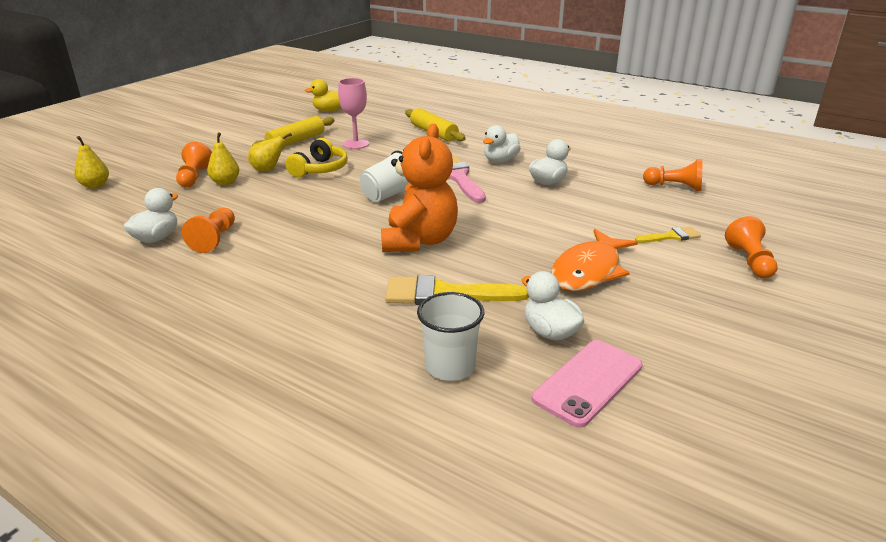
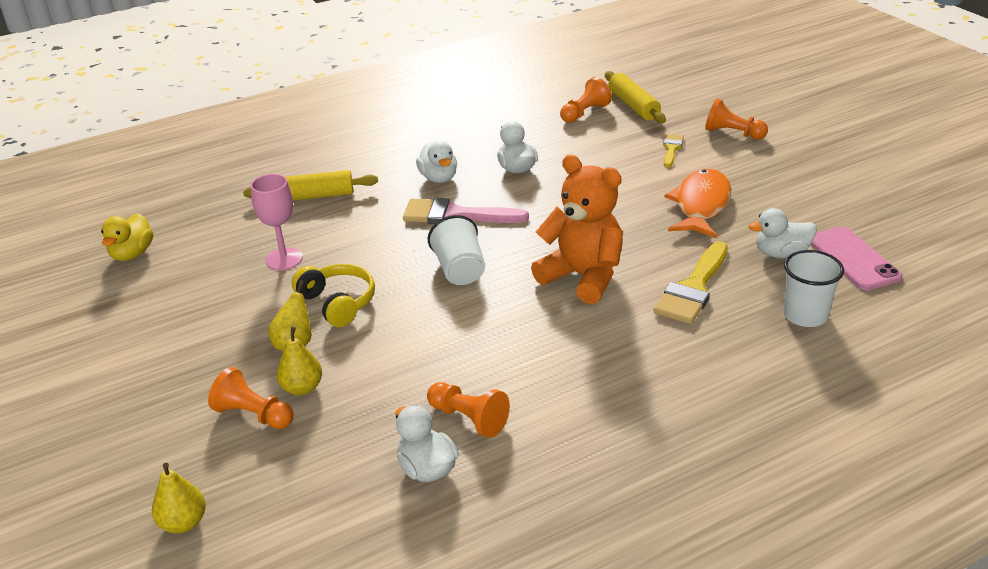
camera: 60 degrees left, 5 degrees up
yellow rolling pin [252,116,335,147] -> yellow rolling pin moved to [605,71,666,123]
orange fish [551,229,638,291] -> orange fish turned 135 degrees counterclockwise [664,169,731,238]

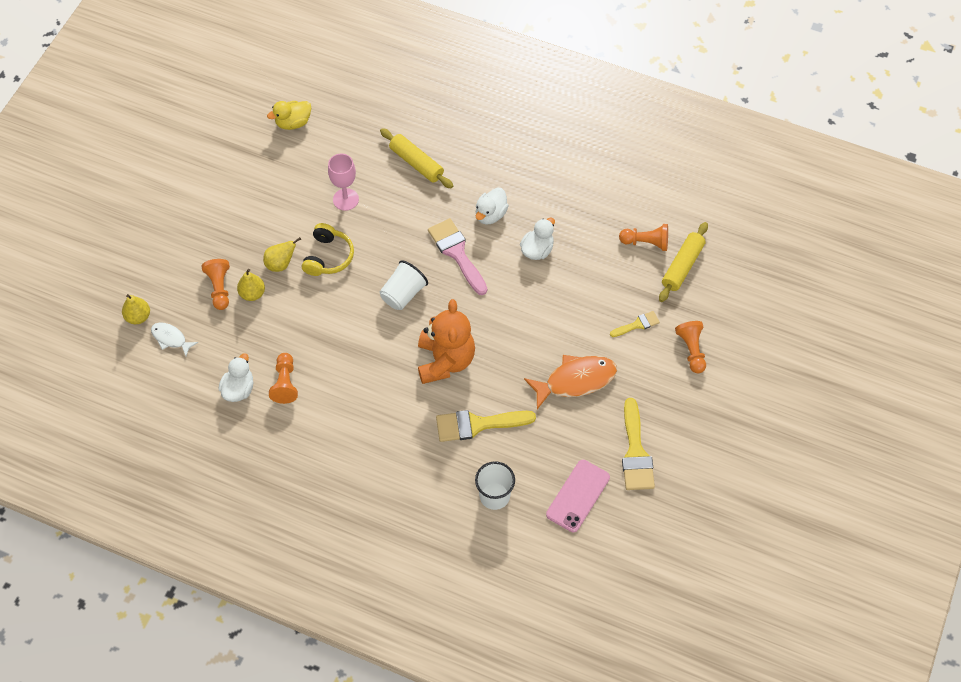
camera: 50 degrees right, 25 degrees up
white duck [749,208,817,258] -> none
none -> white fish [151,322,198,356]
none -> yellow brush [622,398,655,490]

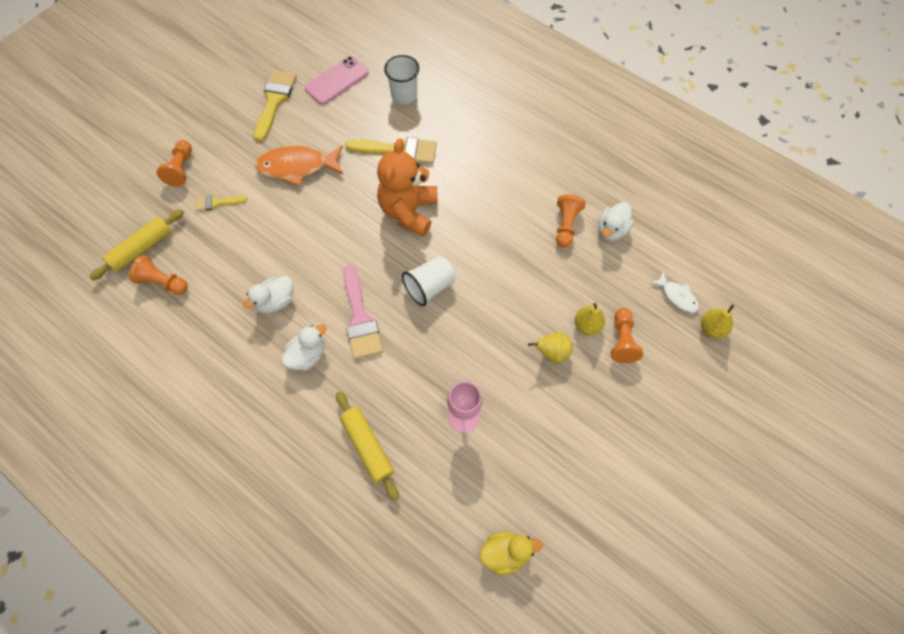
camera: 165 degrees left, 5 degrees up
yellow headphones [302,223,354,276] -> none

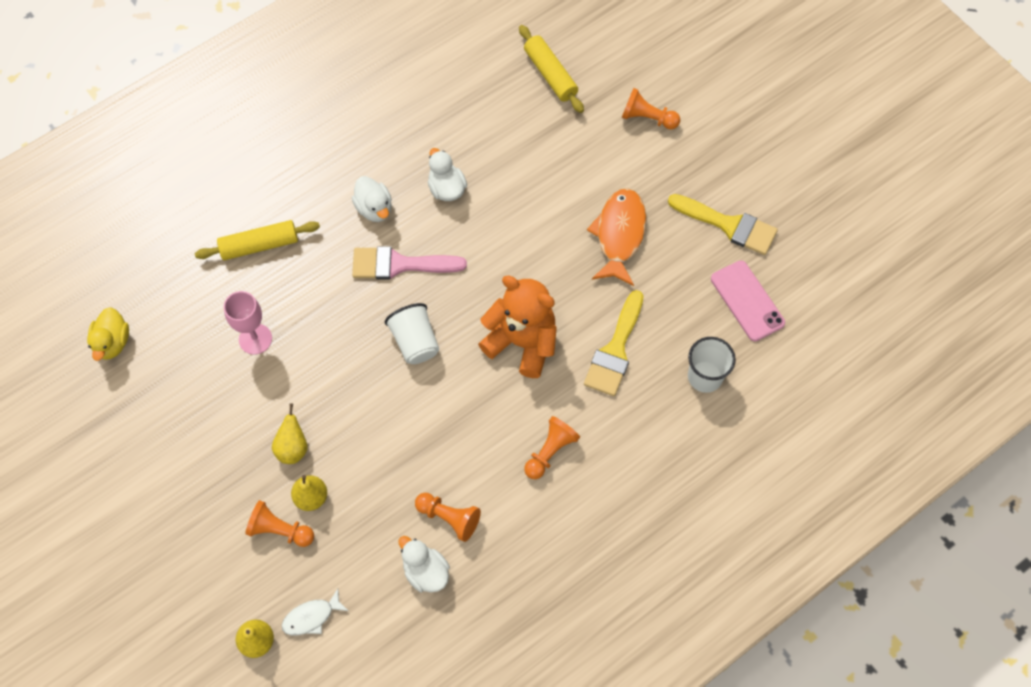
camera: 105 degrees right, 0 degrees up
orange pawn [129,255,188,295] -> orange pawn moved to [524,416,580,479]
yellow brush [195,196,247,211] -> none

